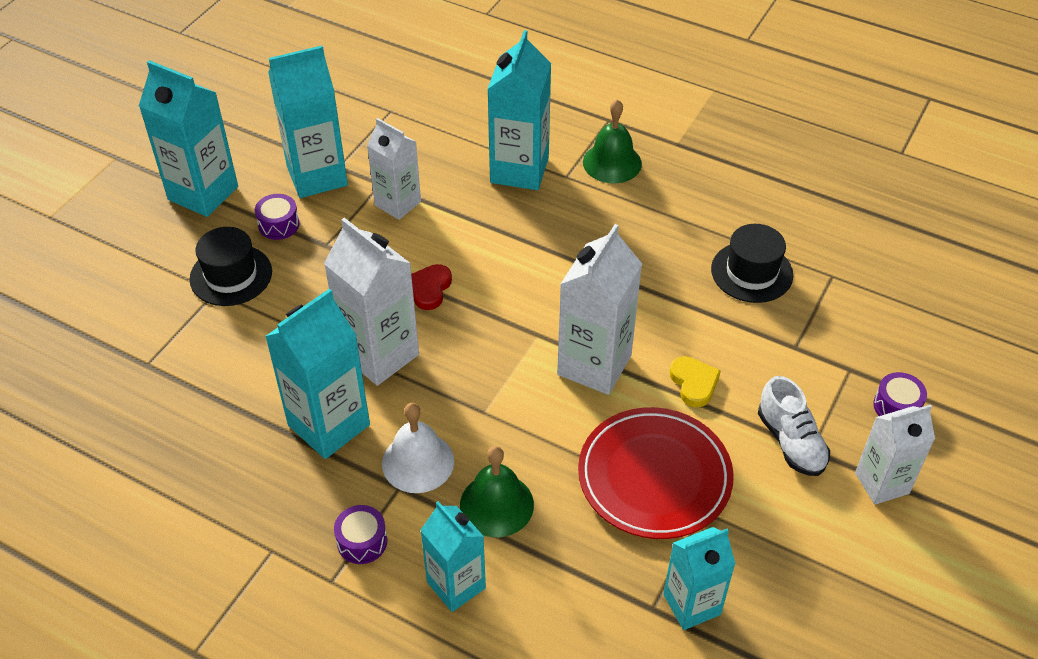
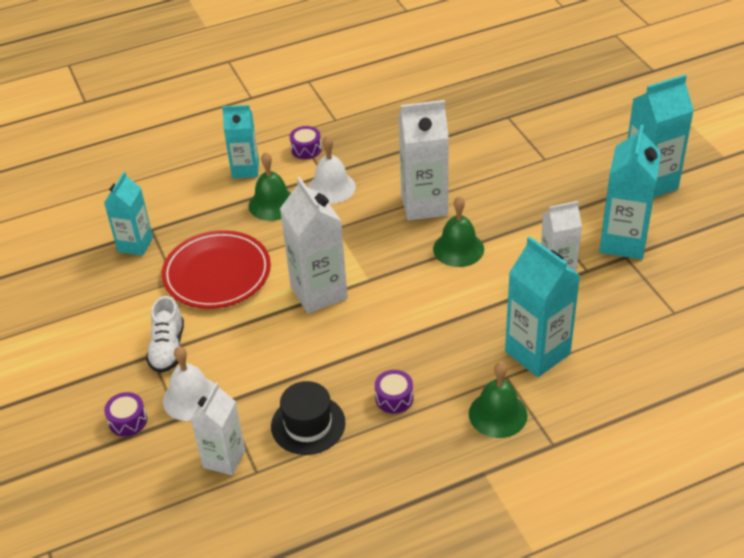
camera: 130 degrees right, 5 degrees down
black hat [189,227,272,306] -> none
purple drum [255,194,300,240] -> purple drum moved to [375,370,413,414]
turquoise carton [265,289,370,459] -> none
red heart [411,264,452,310] -> green bell [433,196,484,267]
yellow heart [670,356,721,407] -> none
white shoe [758,376,830,476] -> white shoe turned 105 degrees counterclockwise [146,296,184,373]
white carton [855,404,935,505] -> white carton moved to [191,383,245,475]
none -> white bell [163,346,215,421]

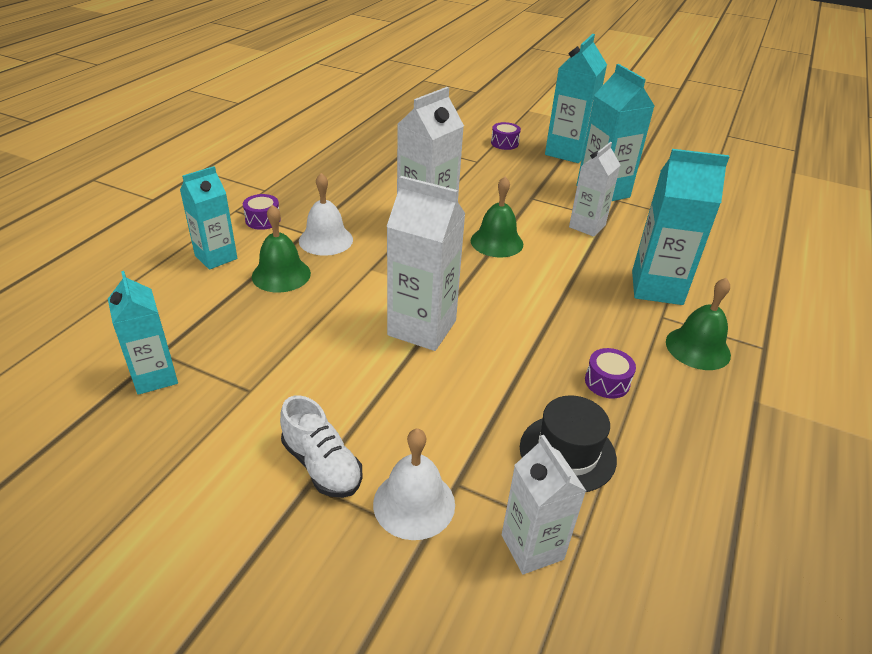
camera: 45 degrees left, 5 degrees down
purple drum [104,392,147,437] -> purple drum moved to [491,122,521,150]
red plate [162,230,271,309] -> none

